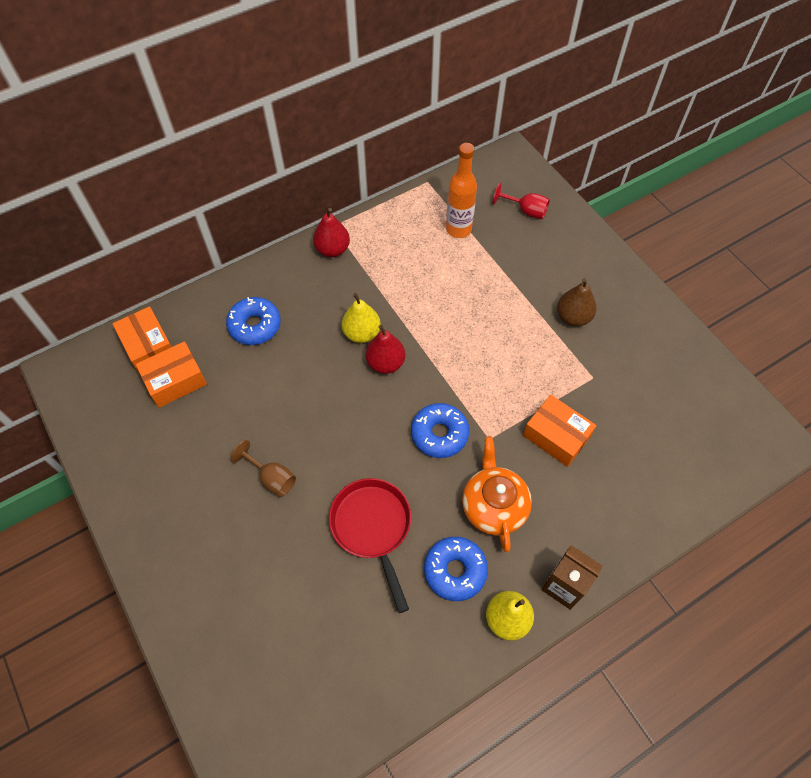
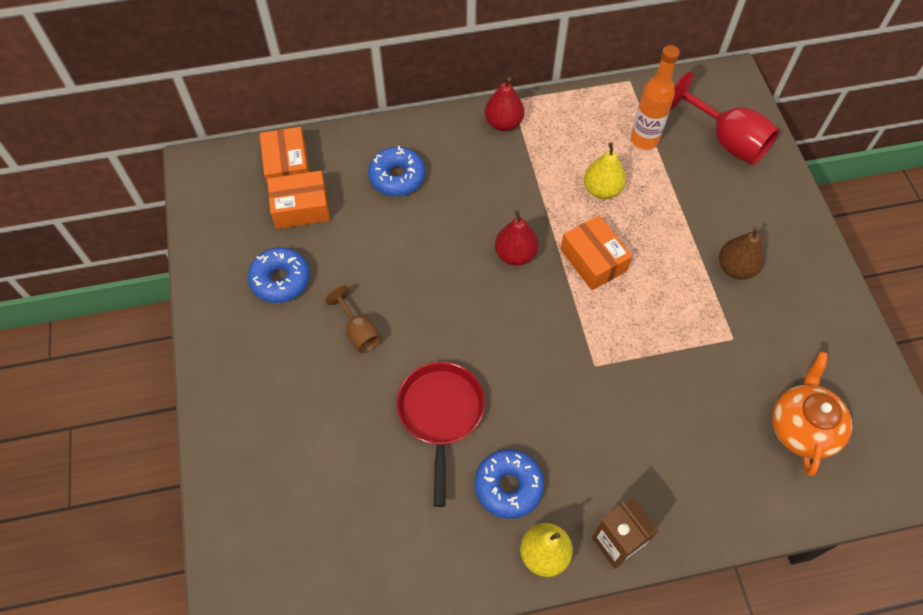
camera: 20 degrees right, 0 degrees up
yellow pear [342,293,381,343] -> yellow pear moved to [584,142,626,199]
blue donut [411,403,469,458] -> blue donut moved to [248,247,310,303]
orange teapot [462,436,532,552] -> orange teapot moved to [772,352,852,476]
red goblet [493,183,550,219] -> red goblet [670,72,780,165], size x1.78
orange box [523,395,597,467] -> orange box moved to [560,215,632,290]

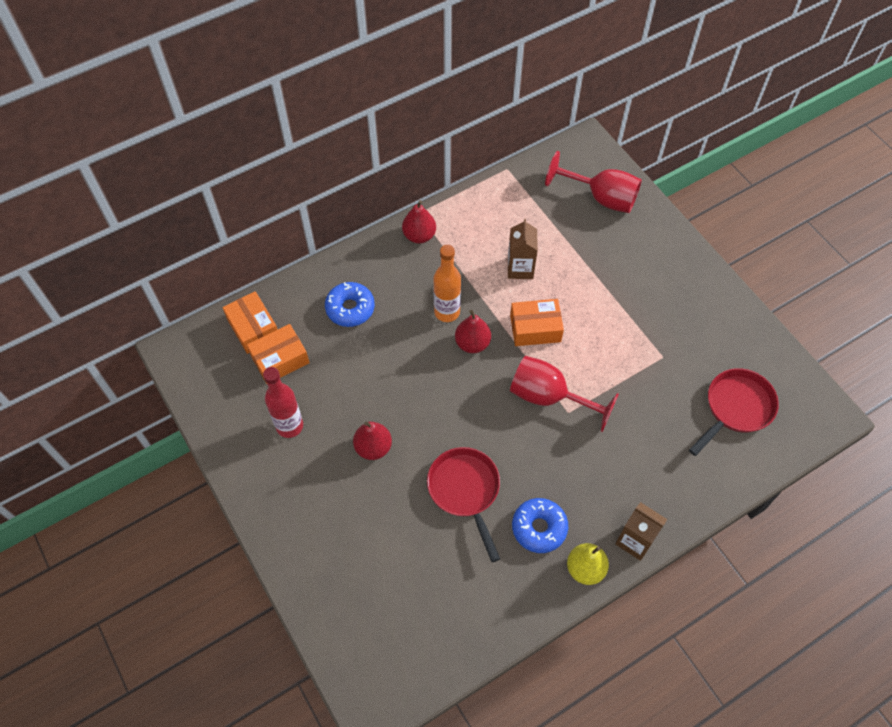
camera: 20 degrees left, 0 degrees up
blue donut [248,247,310,303] -> red bottle [263,367,303,438]
brown goblet [325,285,382,353] -> red pear [353,422,392,460]
orange box [560,215,632,290] -> orange box turned 45 degrees counterclockwise [510,299,564,346]
yellow pear [584,142,626,199] -> brown carton [508,219,538,279]
orange bottle [631,45,680,150] -> orange bottle moved to [434,245,461,322]
brown pear [719,227,765,280] -> none
orange teapot [772,352,852,476] -> red pan [689,368,779,456]
none -> red goblet [510,356,619,432]

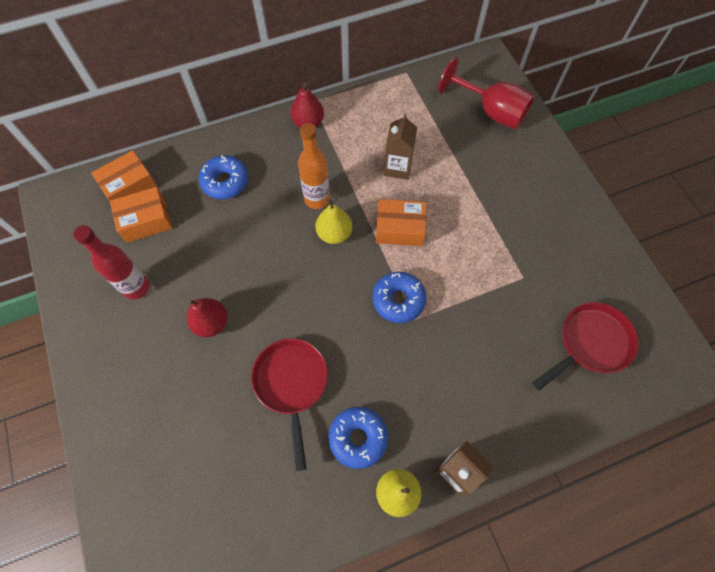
camera: 10 degrees right, 5 degrees up
orange box [222,291,278,354] -> orange box turned 75 degrees clockwise [91,150,158,201]
red pear [455,310,491,353] -> yellow pear [316,198,352,244]
red goblet [510,356,619,432] -> blue donut [372,272,427,323]

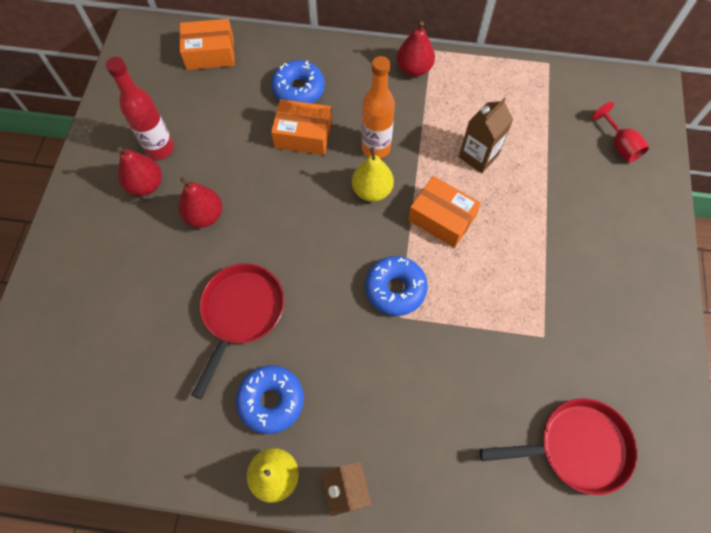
camera: 30 degrees right, 0 degrees up
orange box [110,187,173,243] -> orange box moved to [271,99,332,155]
red goblet [438,58,535,129] -> red goblet [592,102,649,163], size x0.56
none -> red pear [118,147,162,196]

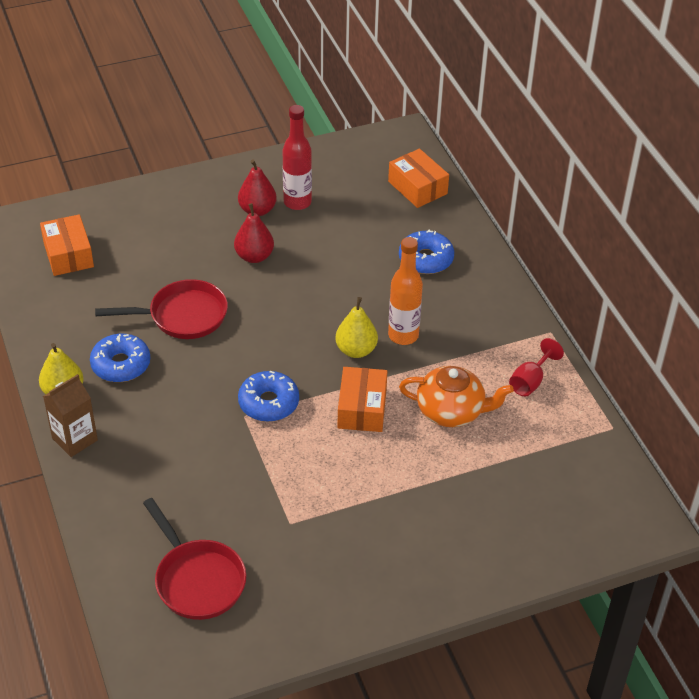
camera: 60 degrees right, 20 degrees down
orange box [271,99,332,155] -> orange box moved to [40,214,94,276]
red pear [397,21,435,77] -> none
brown carton [459,98,514,173] -> orange teapot [399,366,514,427]
red goblet [592,102,649,163] -> red goblet moved to [509,338,564,396]

